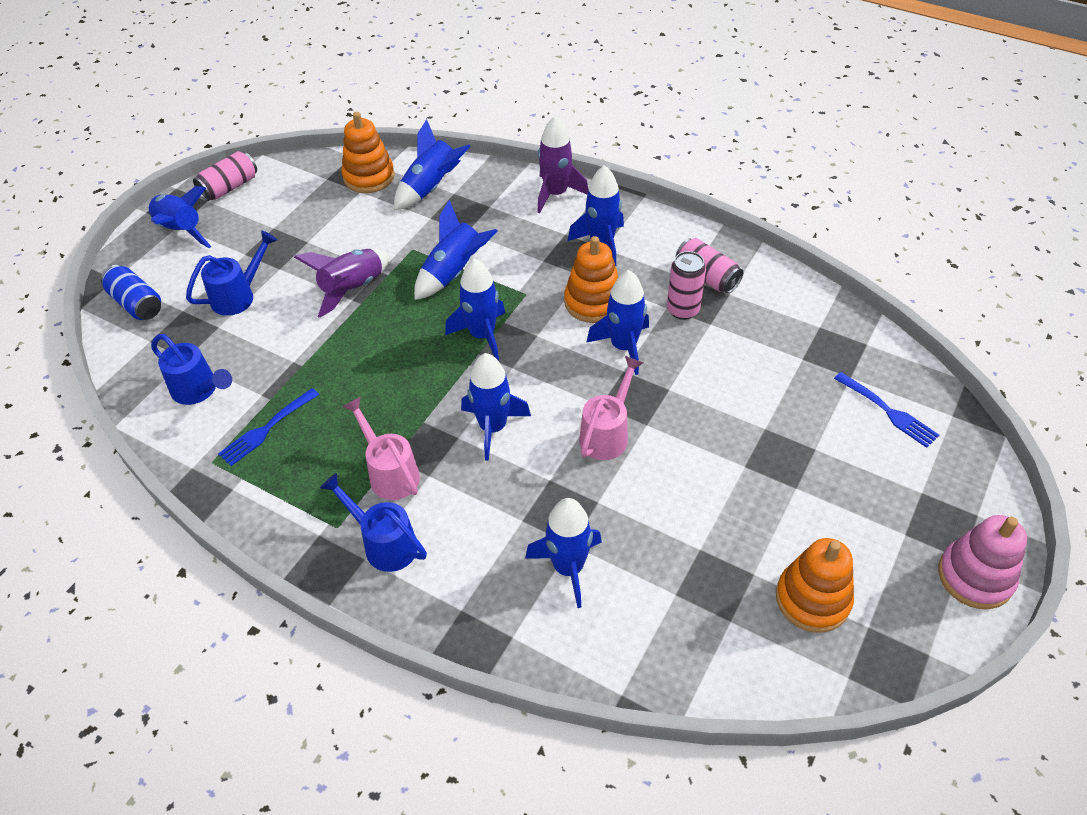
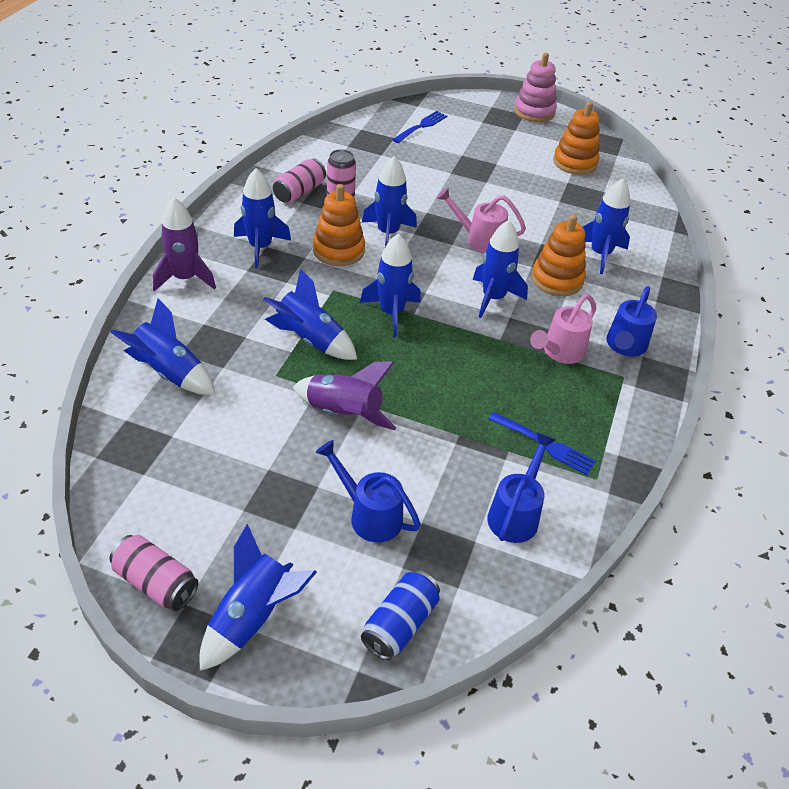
camera: 105 degrees left, 5 degrees down
orange stacking toy [341,112,395,193] -> orange stacking toy moved to [531,215,586,296]

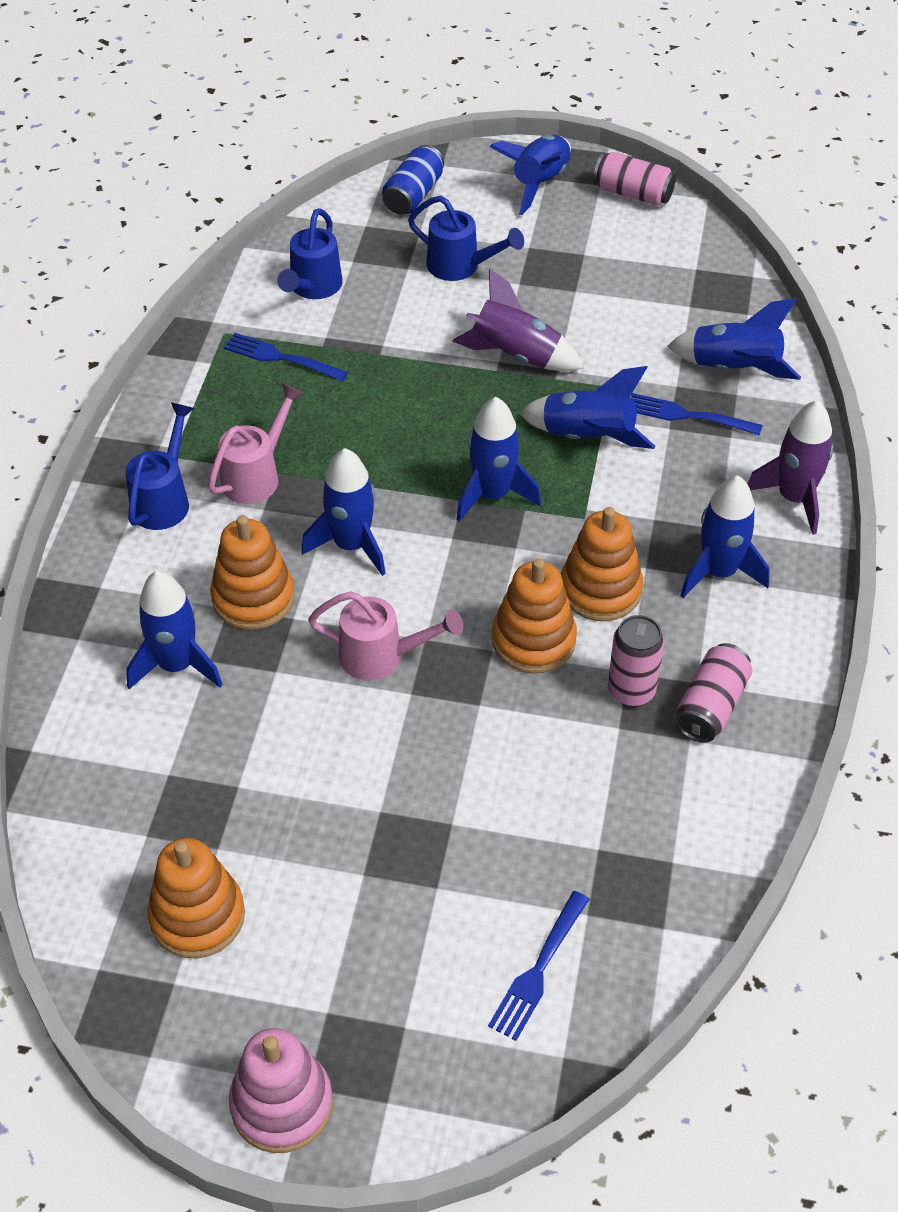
camera: 175 degrees right, 5 degrees up
blue rocket [362,156,417,247] -> orange stacking toy [492,558,577,674]
none -> blue fork [631,393,763,436]

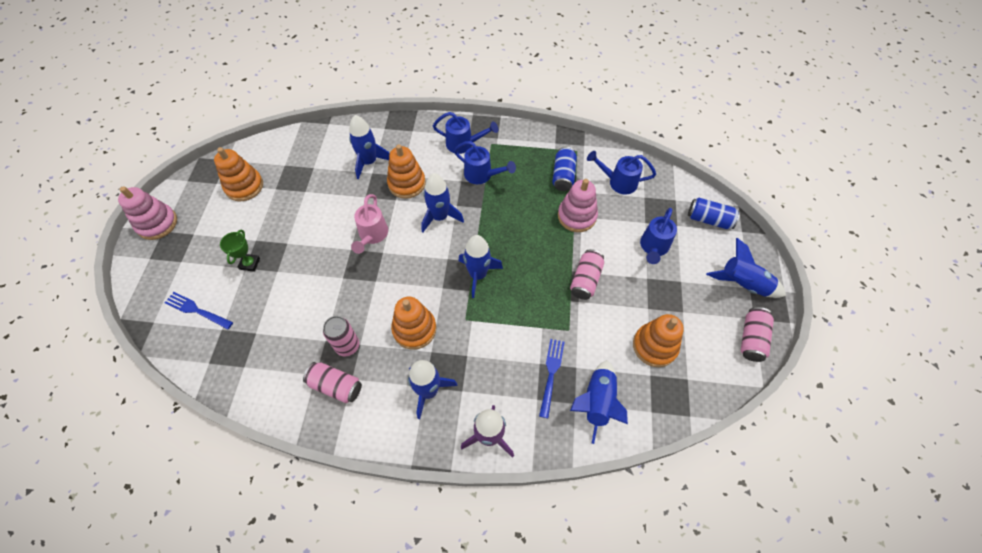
camera: 85 degrees right, 10 degrees up
pink watering can [208,383,304,504] -> blue watering can [454,141,516,184]
blue fork [223,333,348,381] -> blue can [552,147,577,191]
purple rocket [452,269,584,371] -> pink can [570,249,604,300]
orange stacking toy [492,558,577,674] -> orange stacking toy moved to [633,314,684,367]
blue rocket [519,366,655,449] -> none
none -> green trophy [220,230,260,272]
none -> pink stacking toy [558,179,598,232]

